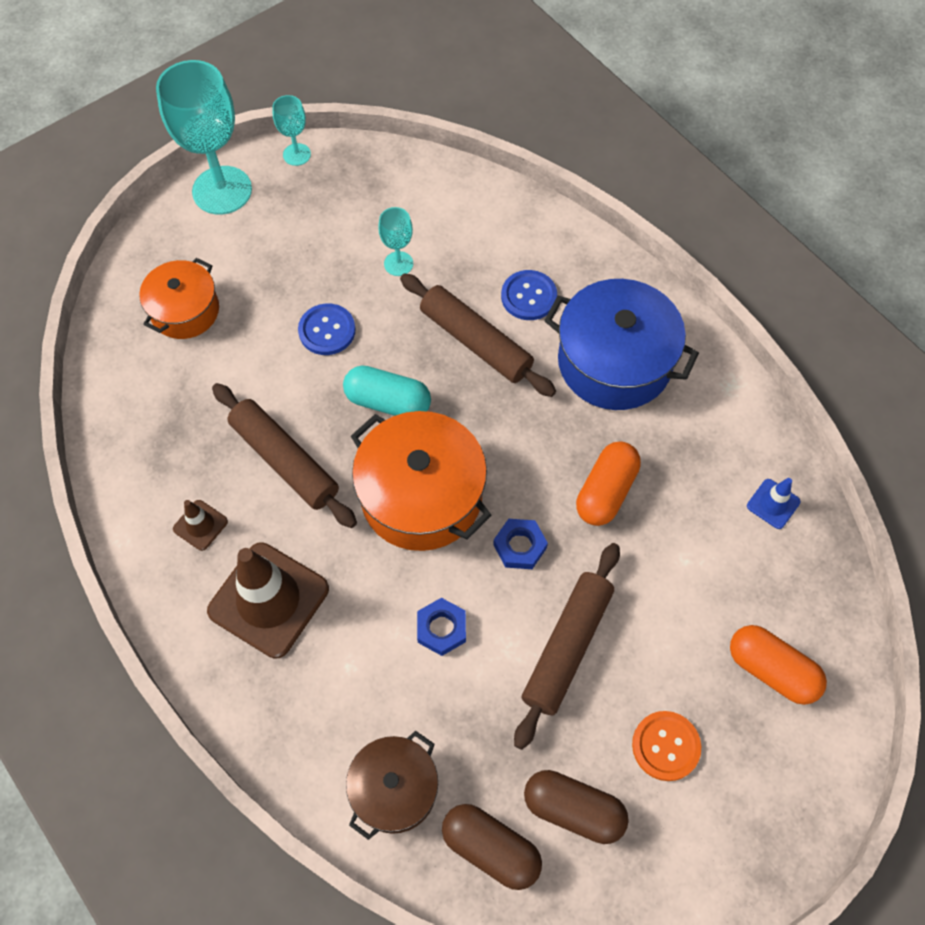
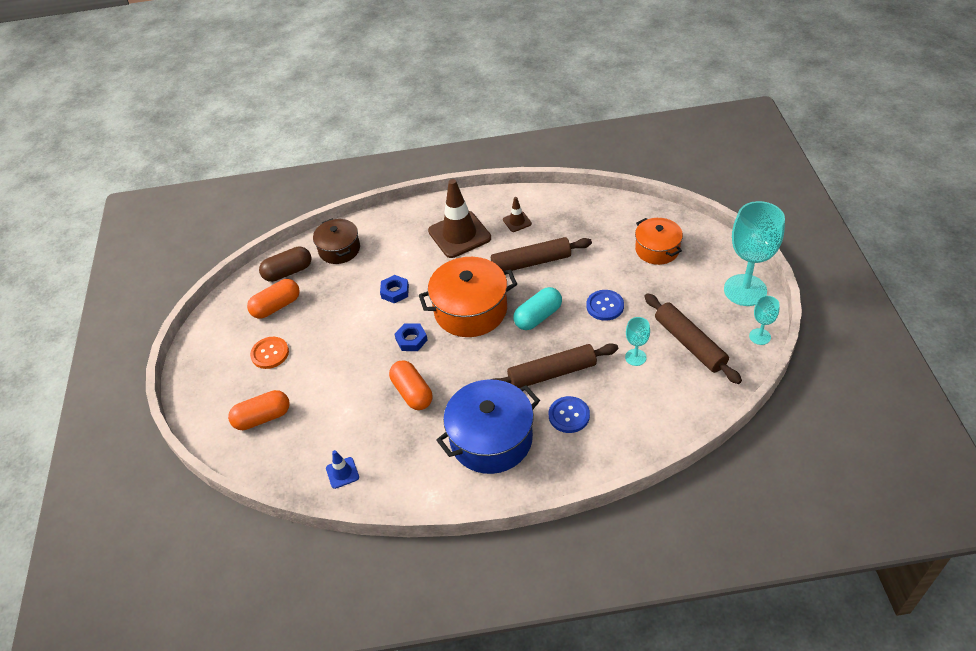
camera: 125 degrees right, 15 degrees down
brown rolling pin [514,543,620,750] -> brown rolling pin moved to [644,293,742,384]
brown capsule [524,770,629,844] -> orange capsule [247,279,300,319]

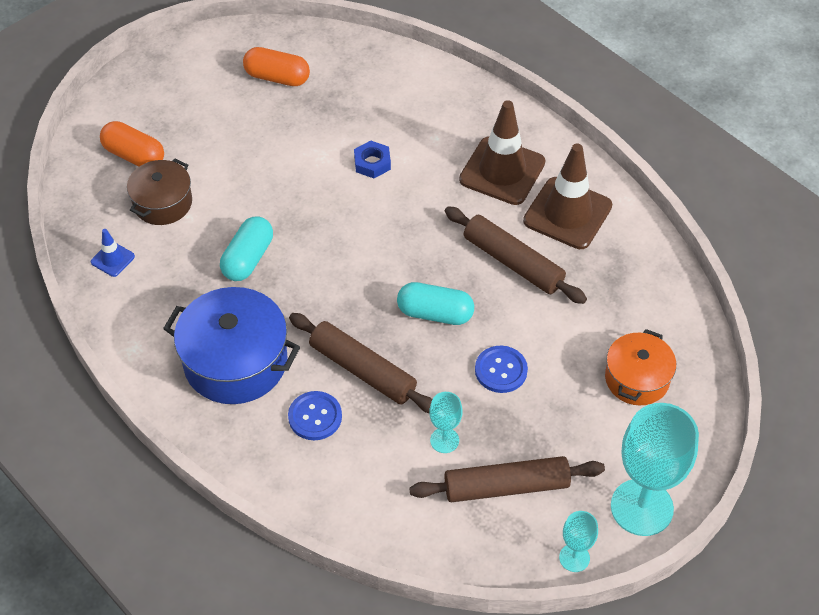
camera: 50 degrees right, 5 degrees up
orange button [250,337,289,369] -> none
brown capsule [259,246,312,282] -> none
brown pot [313,218,360,264] -> brown pot moved to [127,159,192,225]
orange capsule [389,360,432,410] -> turquoise capsule [220,217,273,281]
blue nut [394,323,428,351] -> none
orange pot [419,257,517,337] -> none
brown traffic cone [503,197,532,232] -> brown traffic cone [523,144,612,249], size x2.17
brown rolling pin [644,293,742,384] -> brown rolling pin turned 60 degrees clockwise [409,456,605,502]

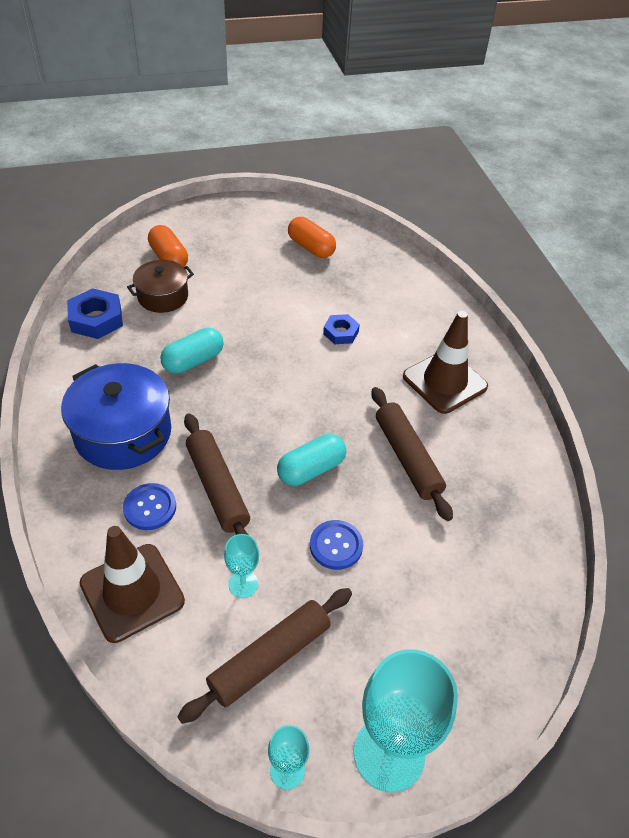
camera: 25 degrees right, 5 degrees down
blue traffic cone [91,229,135,277] -> blue nut [67,288,123,339]
turquoise capsule [397,282,474,325] -> turquoise capsule turned 75 degrees counterclockwise [277,434,346,486]
brown rolling pin [409,456,605,502] -> brown rolling pin turned 60 degrees counterclockwise [177,588,352,724]
brown traffic cone [523,144,612,249] -> brown traffic cone moved to [79,526,185,643]
orange pot [605,329,676,406] -> none

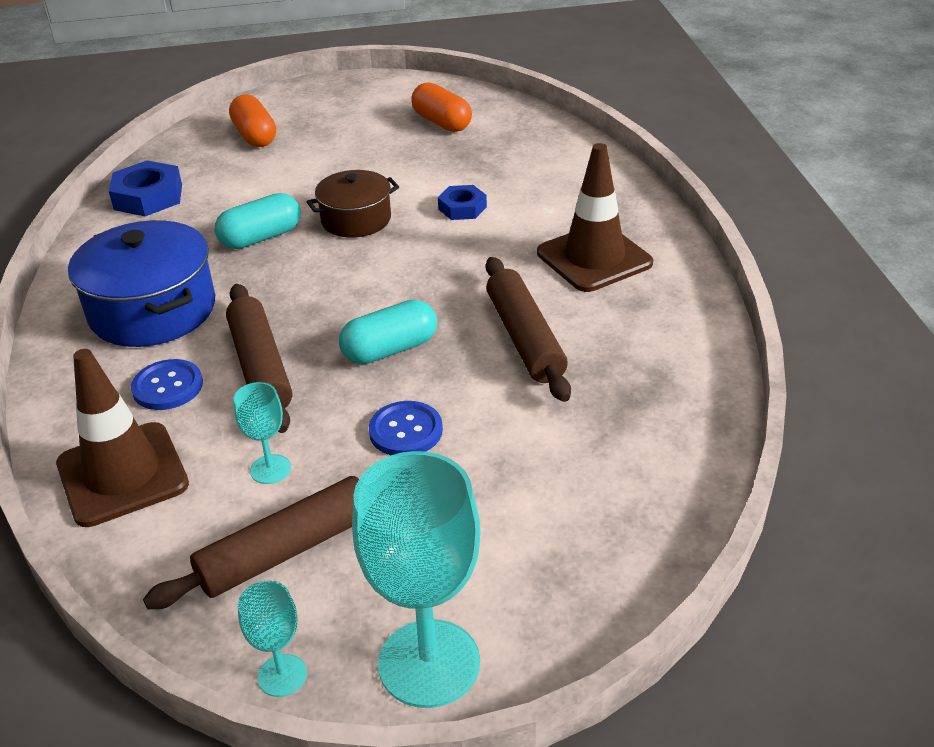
camera: 10 degrees right, 10 degrees down
brown pot [127,260,194,313] -> brown pot moved to [307,170,399,238]

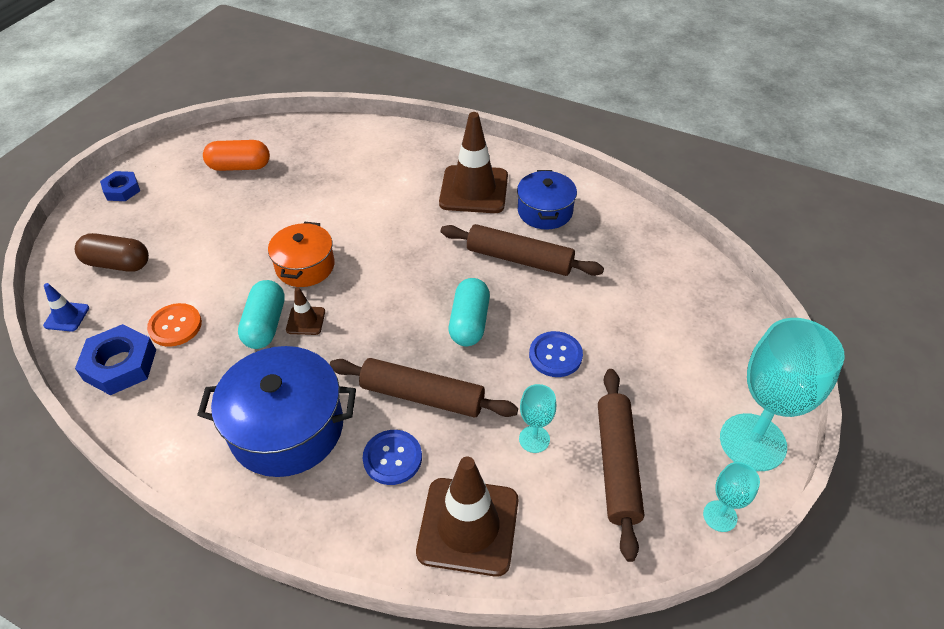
camera: 55 degrees left, 10 degrees up
orange capsule [229,94,276,147] -> brown capsule [75,233,149,272]
brown pot [307,170,399,238] -> orange pot [268,222,335,287]
blue nut [438,185,487,220] -> blue nut moved to [100,171,140,201]
none -> blue traffic cone [43,283,89,332]
none -> orange button [147,303,202,347]
none -> brown traffic cone [286,287,325,335]
none -> blue pot [517,170,577,230]

